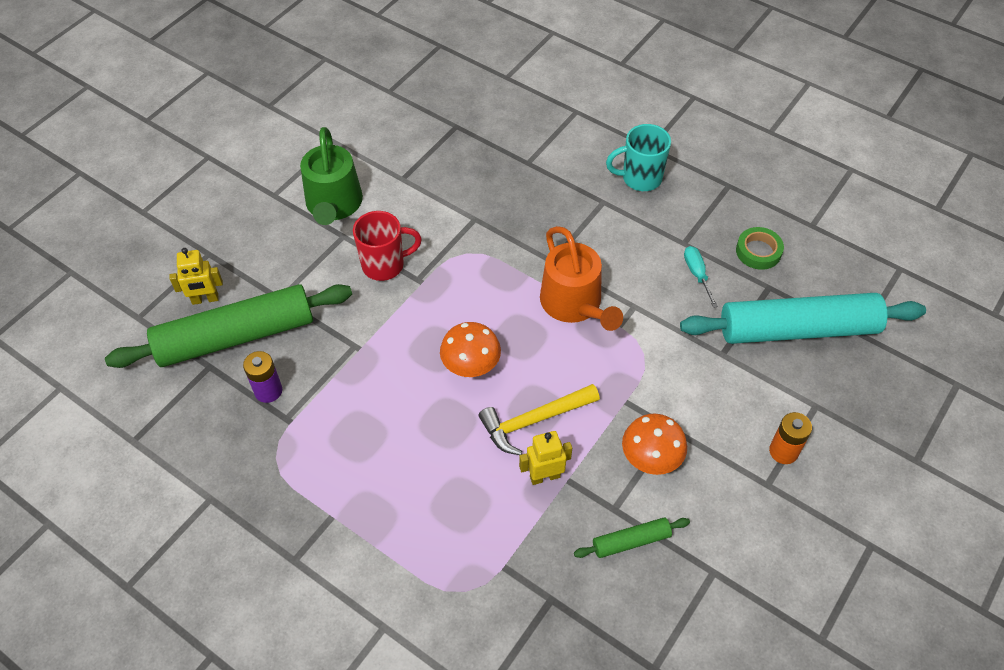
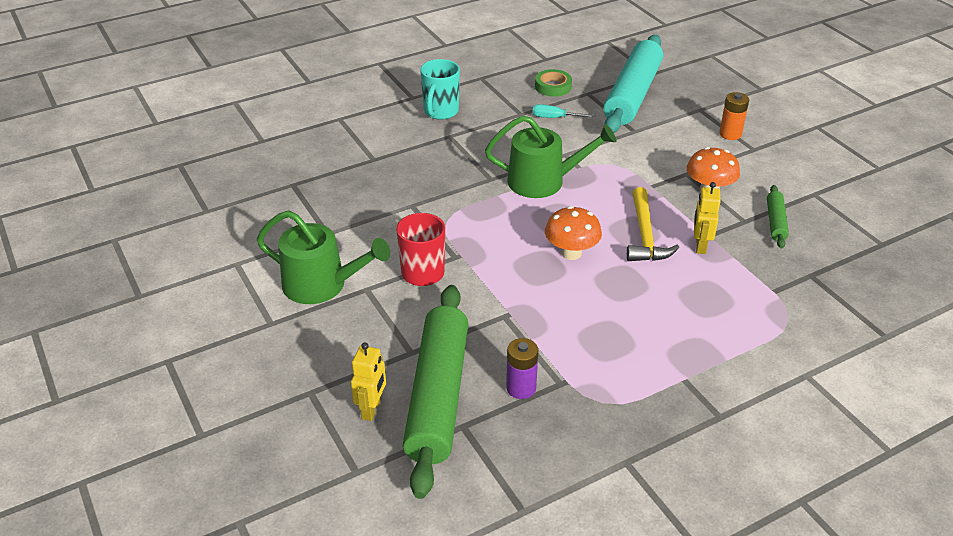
camera: 65 degrees left, 15 degrees down
orange watering can [540,226,623,331] -> green watering can [485,116,616,198]

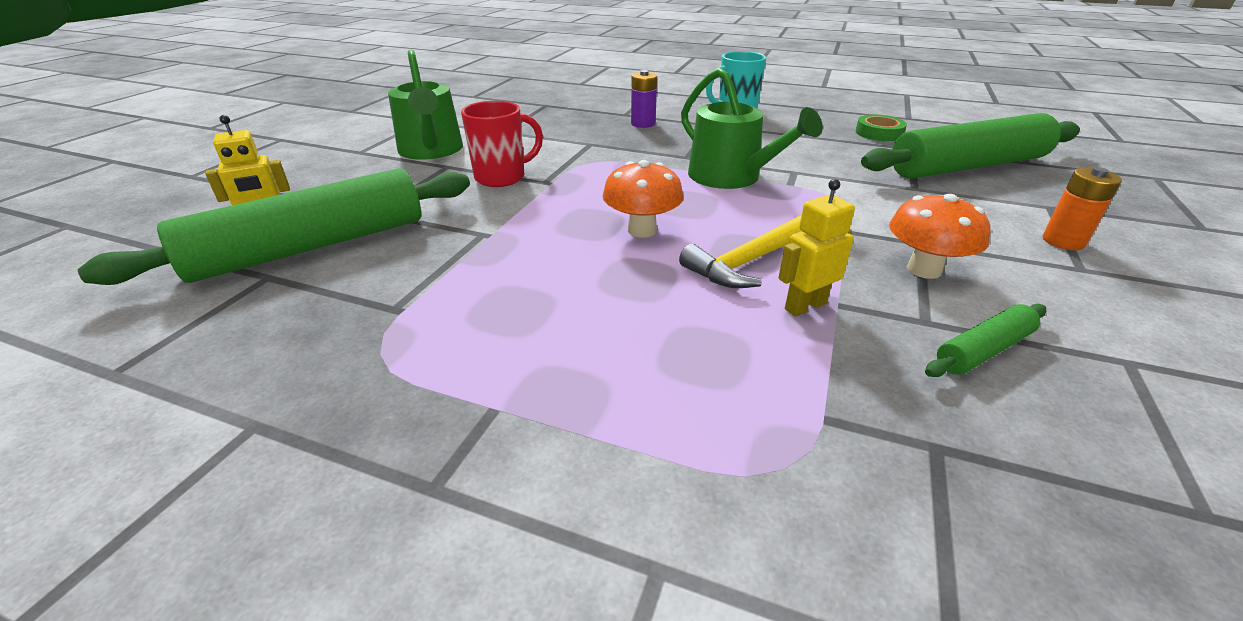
camera: 50 degrees right, 5 degrees down
purple battery [506,338,538,399] -> purple battery moved to [631,70,657,128]
turquoise screwdriver [532,104,595,118] -> none
turquoise rolling pin [603,35,663,133] -> green rolling pin [861,113,1080,179]

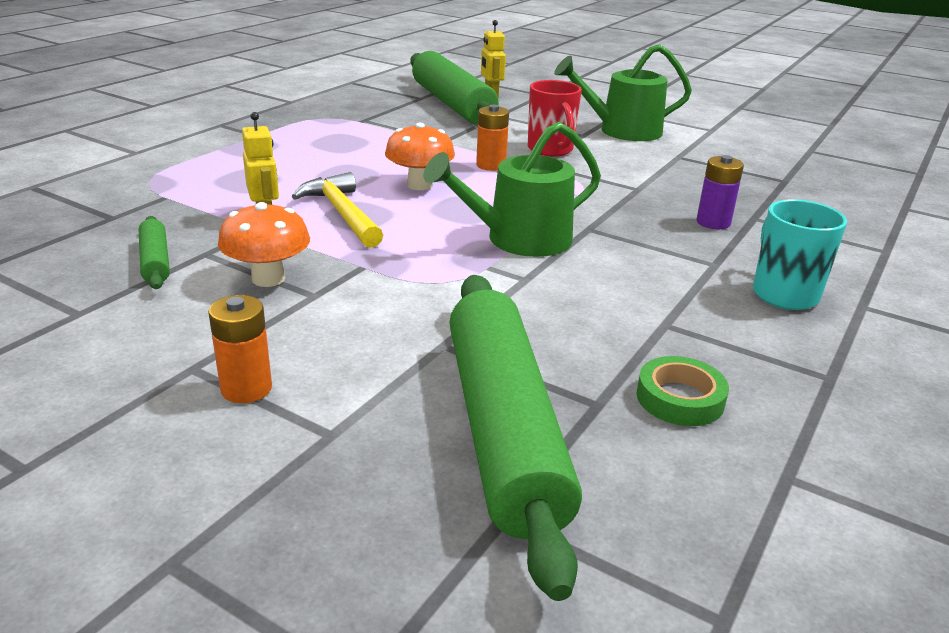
camera: 100 degrees right, 5 degrees down
none -> orange battery [476,105,509,171]

